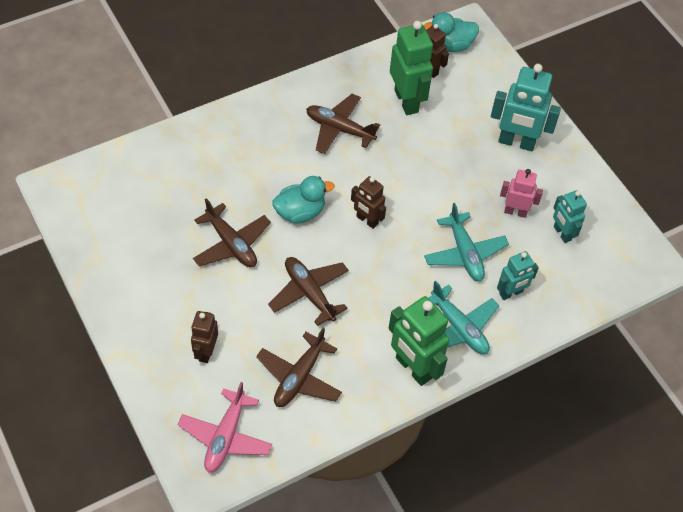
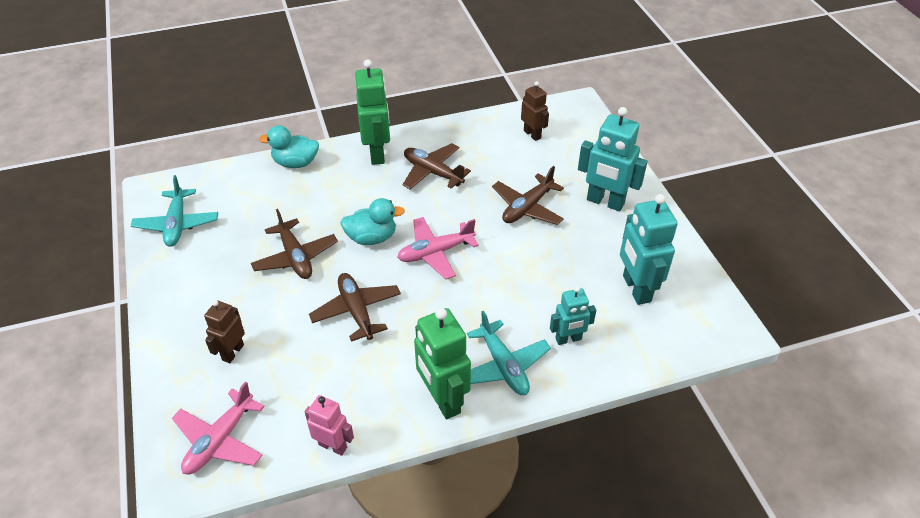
camera: 15 degrees right, 10 degrees down
brown plane [256,328,342,407] -> brown plane moved to [492,166,564,225]
brown robot [351,176,386,229] -> pink plane [397,217,479,279]
green robot [390,21,433,115] -> green robot moved to [355,59,390,165]
turquoise duck [424,12,479,52] -> turquoise duck moved to [259,125,319,168]
turquoise plane [424,203,509,282] -> turquoise plane moved to [131,175,218,247]
pink robot [500,169,543,218] -> pink robot moved to [305,395,354,456]
turquoise robot [553,190,587,243] -> turquoise robot [620,194,678,305], size x1.68

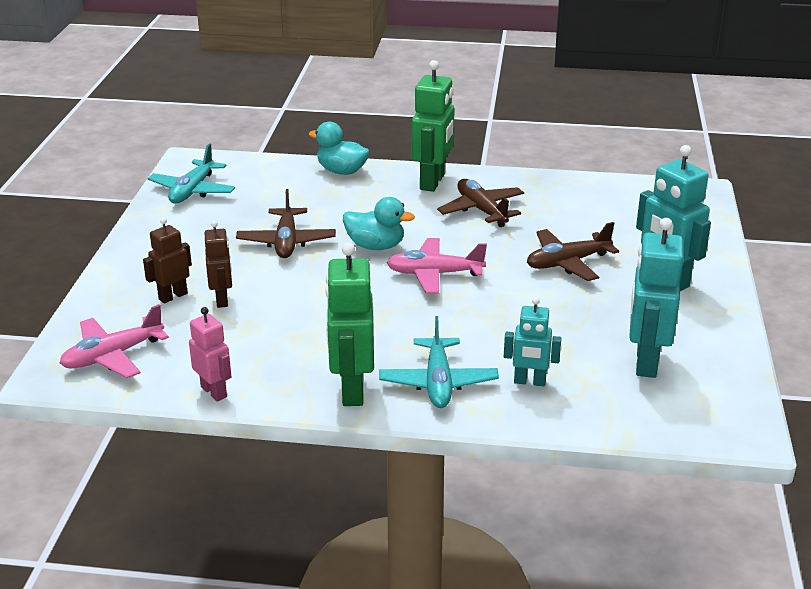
camera: 25 degrees right, 15 degrees down
brown plane [309,273,401,342] -> none
brown robot [521,81,549,141] -> brown robot moved to [205,221,232,308]

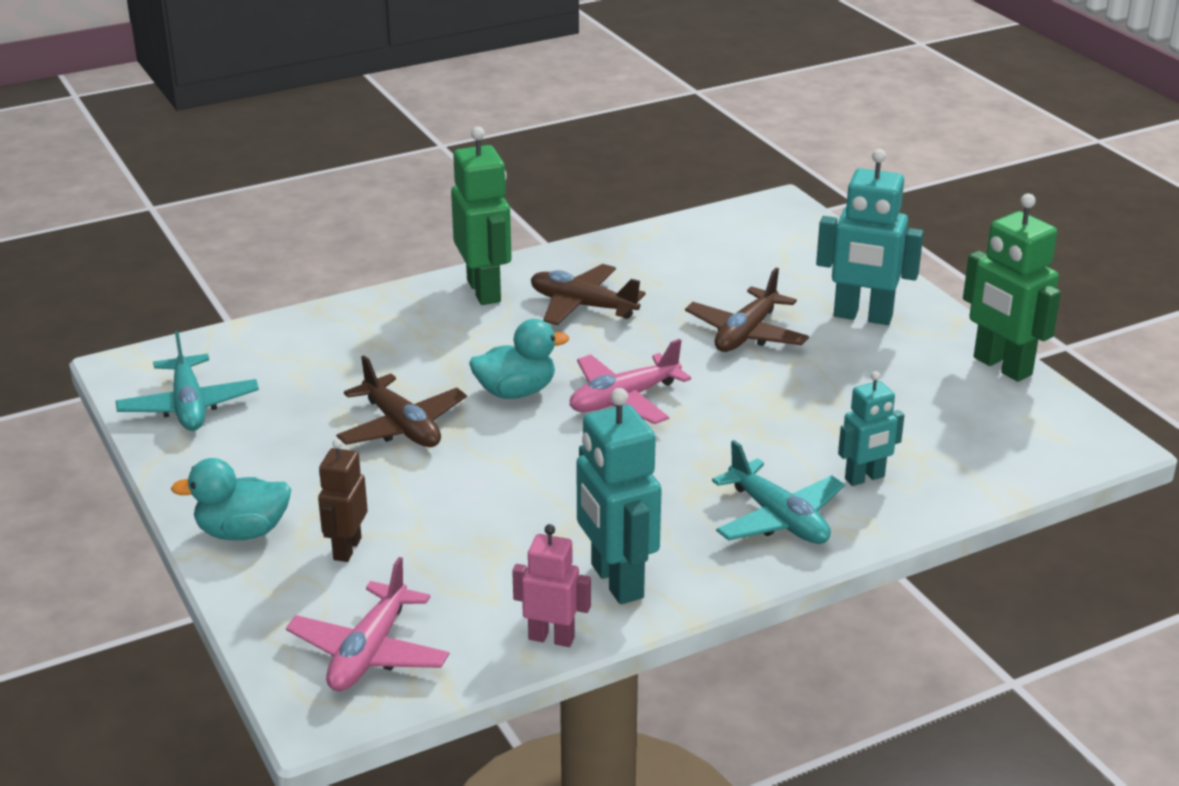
camera: 35 degrees left, 0 degrees up
brown robot [205,221,232,308] -> none
turquoise duck [309,122,370,175] -> turquoise duck moved to [171,458,291,540]
green robot [325,243,374,406] -> green robot moved to [963,194,1061,382]
turquoise robot [629,218,683,378] -> turquoise robot moved to [577,388,662,604]

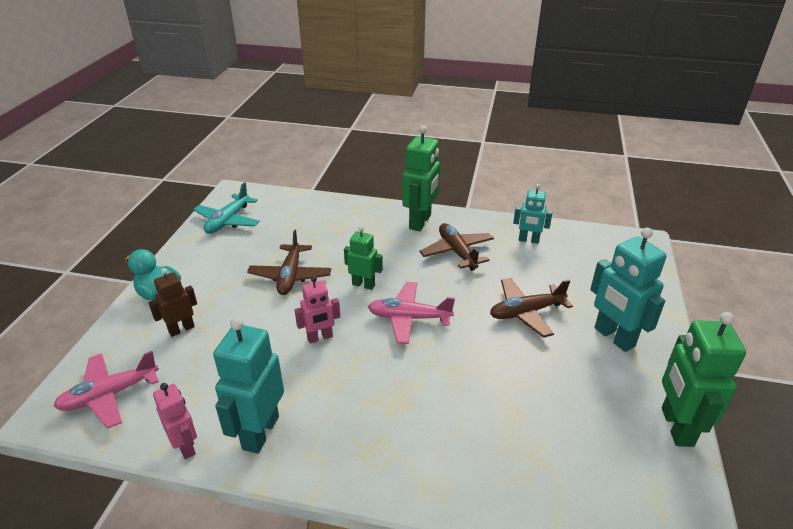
camera: 40 degrees right, 5 degrees up
turquoise duck [469,319,569,399] -> green robot [344,226,383,290]
turquoise plane [712,440,845,544] -> none
turquoise robot [838,371,904,486] -> turquoise robot moved to [513,184,552,244]
none -> pink robot [295,276,340,343]

